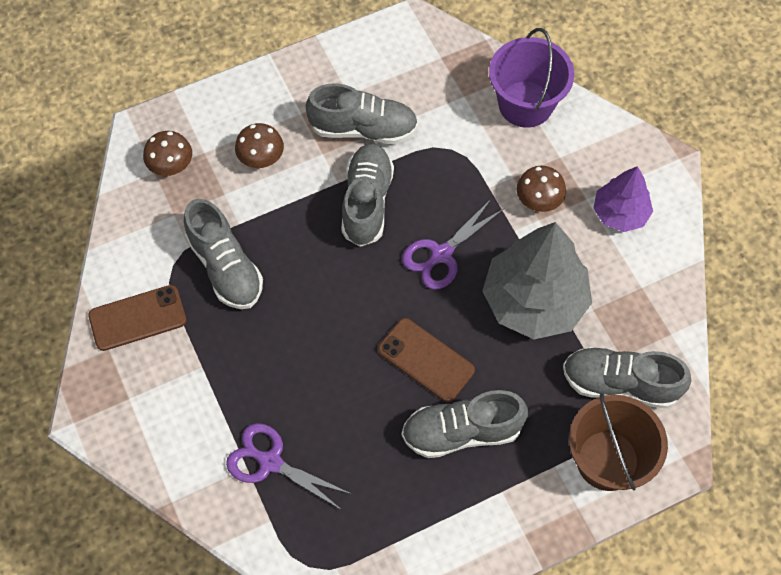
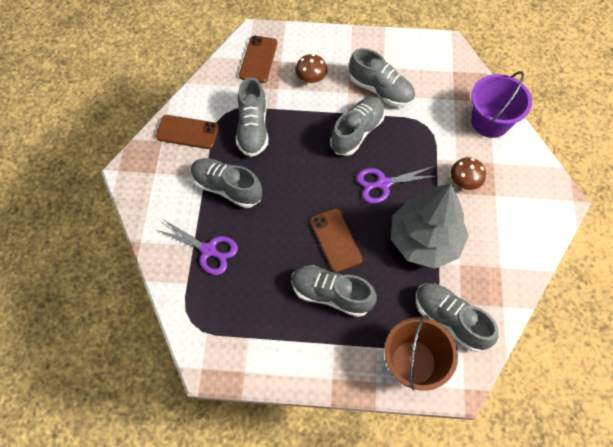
camera: 30 degrees right, 0 degrees up
brown mushroom [143,131,192,176] -> brown phone [239,36,277,83]
purple scissors [226,423,351,511] -> purple scissors turned 150 degrees clockwise [157,220,238,275]
purple tree [593,166,653,232] -> none
none -> grey shoe [191,158,262,208]

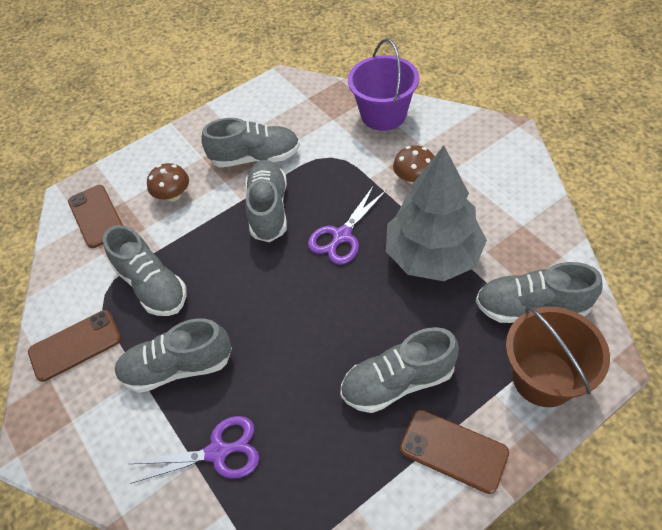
camera: 35 degrees left, 10 degrees down
brown phone [310,208,363,273] -> brown phone moved to [400,410,509,494]

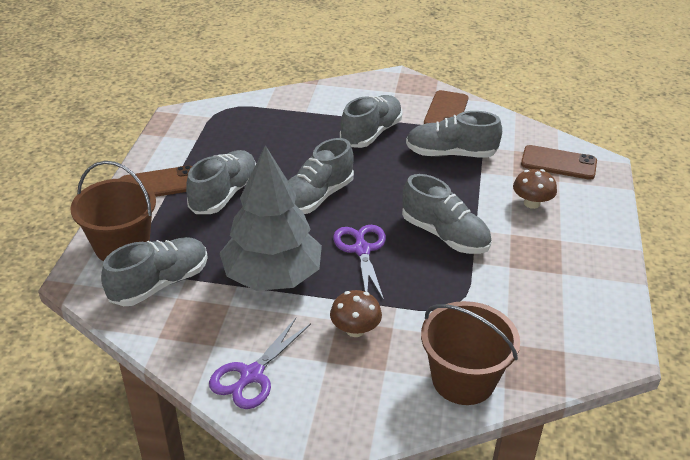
camera: 130 degrees right, 15 degrees down
purple scissors [129,416,259,484] -> purple scissors moved to [209,318,311,409]
grey shoe [201,118,300,167] -> grey shoe moved to [288,138,354,214]
purple bucket [348,39,419,131] -> brown bucket [421,301,520,405]

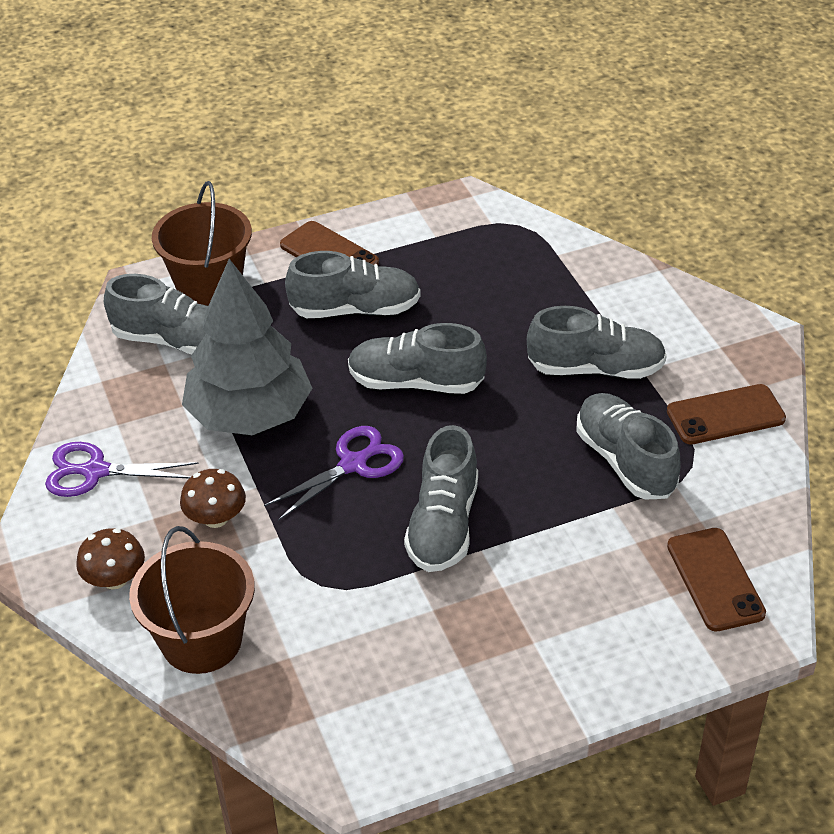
camera: 60 degrees right, 5 degrees up
brown mushroom [513,169,557,209] -> brown mushroom moved to [76,528,145,589]

